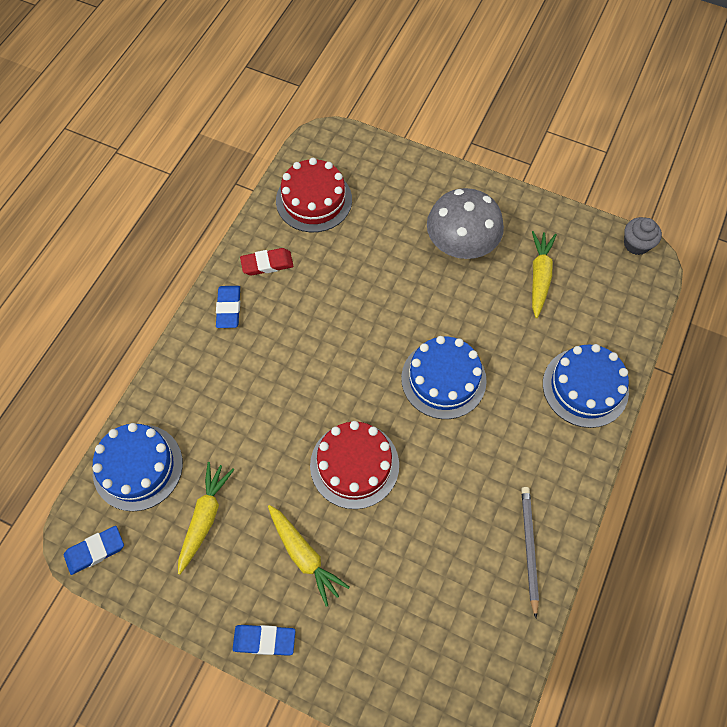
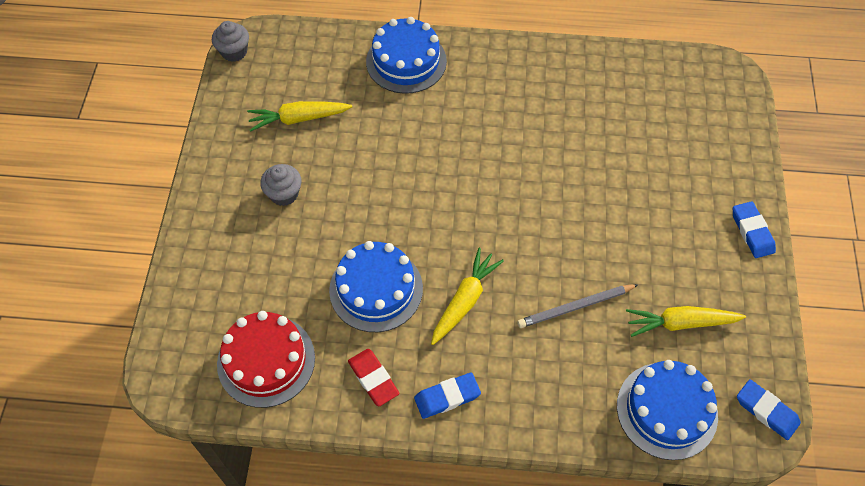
camera: 110 degrees left, 5 degrees down
yellow carrot [268,505,350,607] -> yellow carrot moved to [431,248,504,345]
red cake [310,421,399,509] -> none
blue cake [401,336,487,419] -> blue cake moved to [329,241,423,332]
grey mushroom [427,188,504,259] -> grey cupcake [260,164,302,206]
grey pencil [521,487,539,618] -> grey pencil moved to [517,284,639,328]

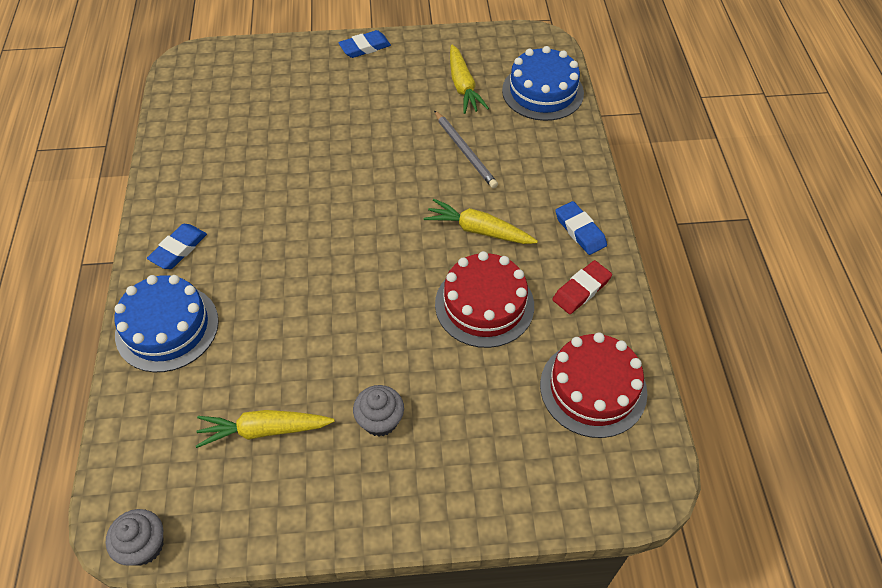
camera: 100 degrees left, 5 degrees down
yellow carrot [247,101,352,132] -> yellow carrot turned 105 degrees clockwise [196,410,335,448]
blue cake [329,241,423,332] -> red cake [435,251,534,348]
blue eraser [737,379,801,440] -> blue eraser moved to [147,224,207,269]

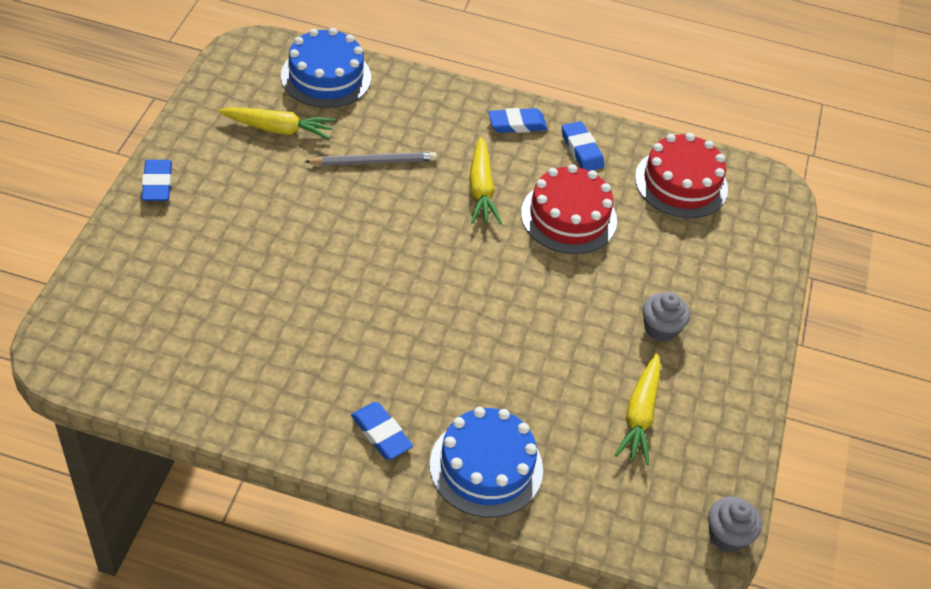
camera: 75 degrees left, 5 degrees down
yellow carrot [424,199,538,244] -> yellow carrot turned 45 degrees counterclockwise [469,137,502,224]
red eraser [552,260,612,314] -> blue eraser [561,121,604,171]

